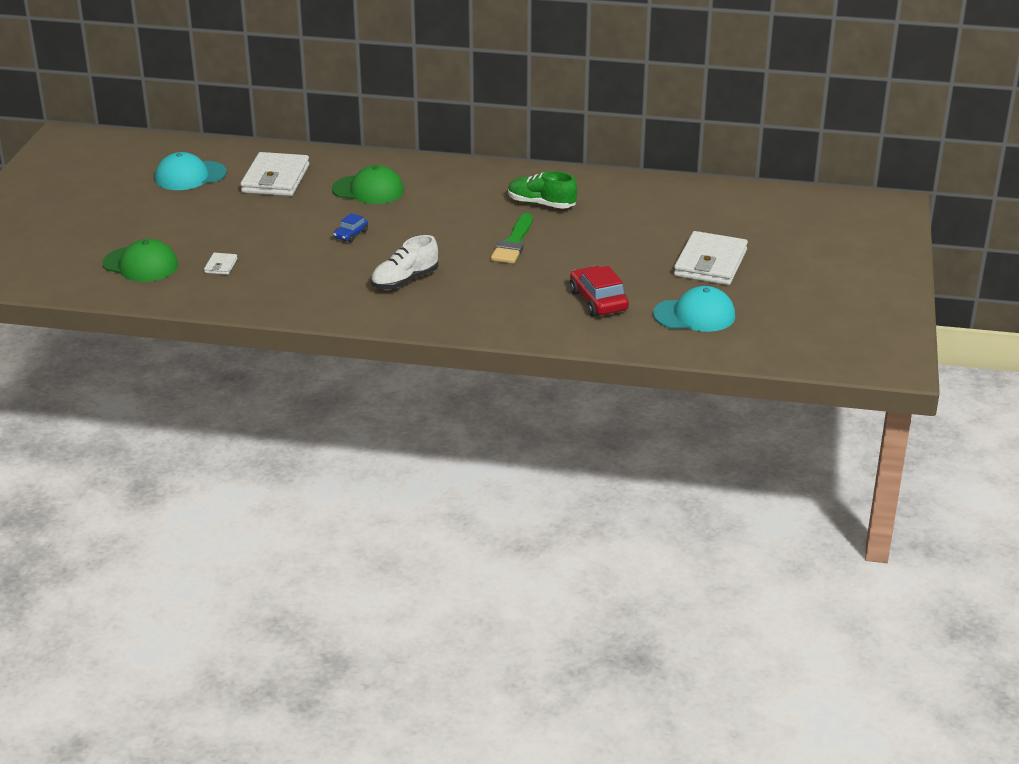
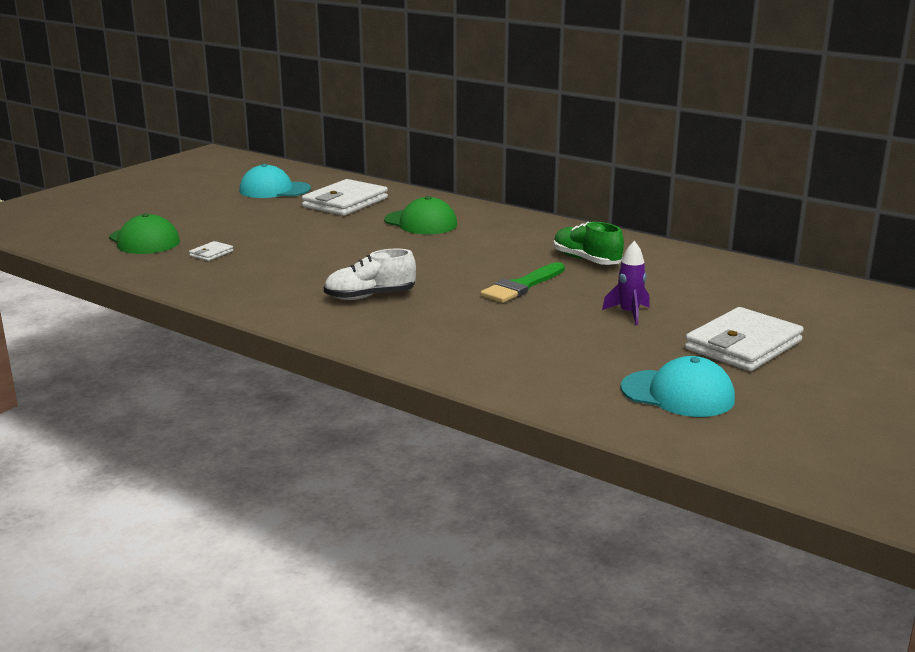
camera: 25 degrees right, 10 degrees down
blue car [333,213,368,242] -> none
red car [570,266,629,317] -> none
none -> purple rocket [602,241,650,325]

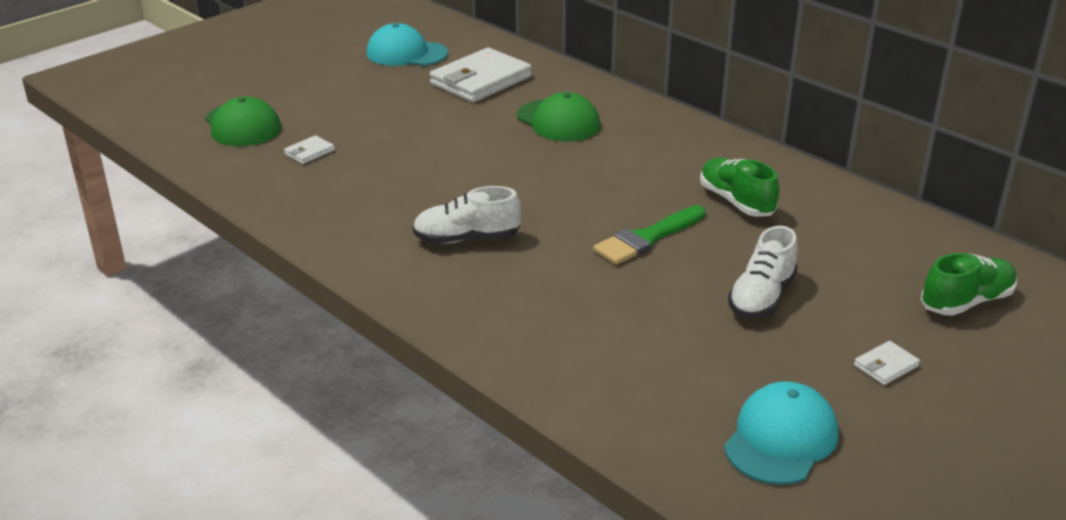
camera: 10 degrees right, 10 degrees up
purple rocket [602,241,650,325] -> white shoe [728,226,798,319]
turquoise cap [620,356,735,417] -> turquoise cap turned 90 degrees counterclockwise [724,381,838,485]
white wallet [685,307,804,371] -> white wallet [854,341,920,385], size x0.43
none -> green shoe [920,253,1017,316]

